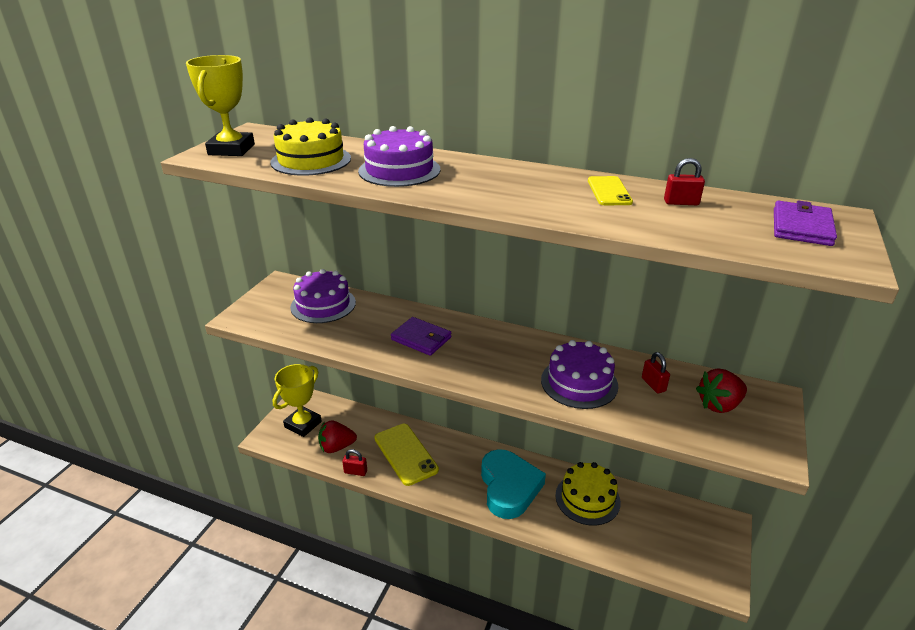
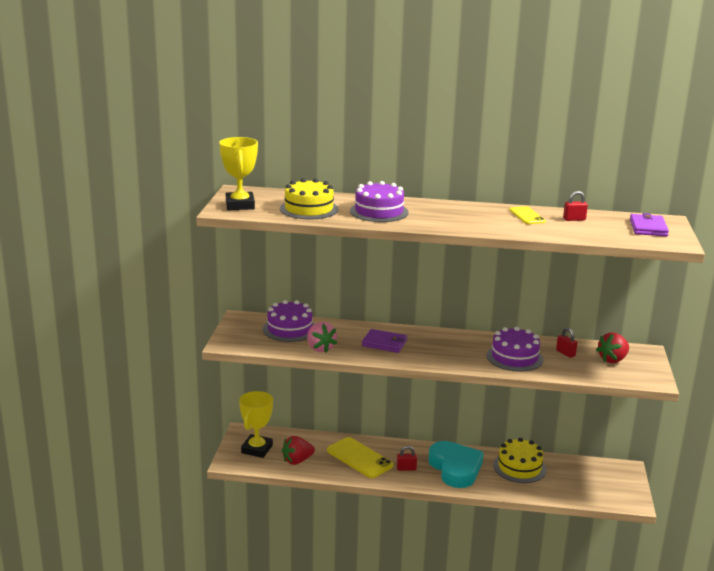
camera: 15 degrees left, 10 degrees down
red padlock [342,449,367,476] -> red padlock moved to [397,446,417,471]
none -> pink strawberry [307,322,337,353]

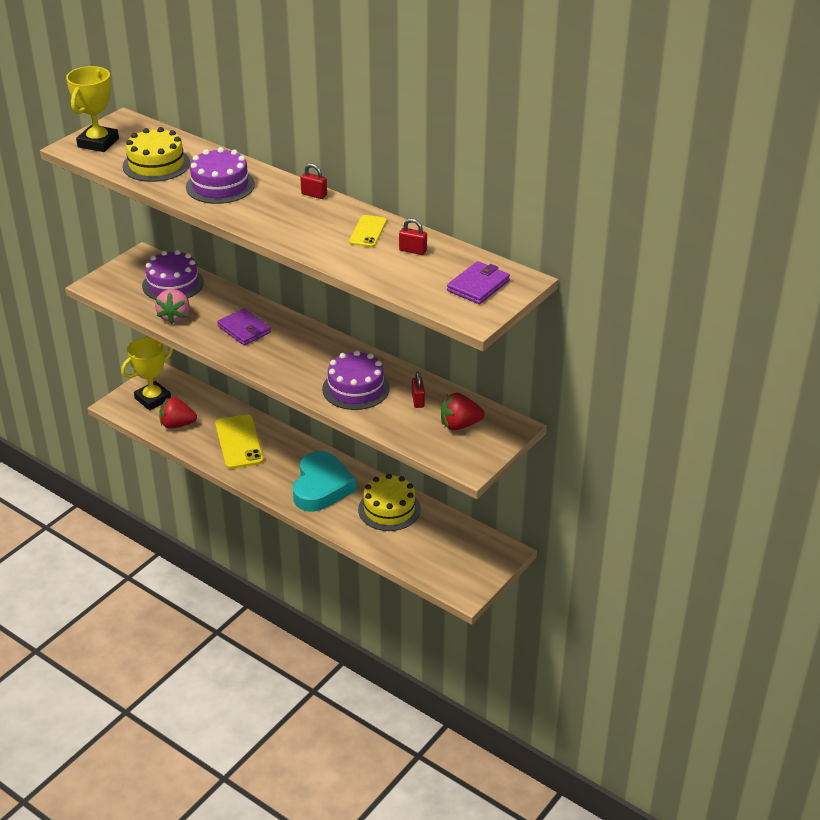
camera: 30 degrees right, 15 degrees up
red padlock [397,446,417,471] -> red padlock moved to [300,163,327,199]

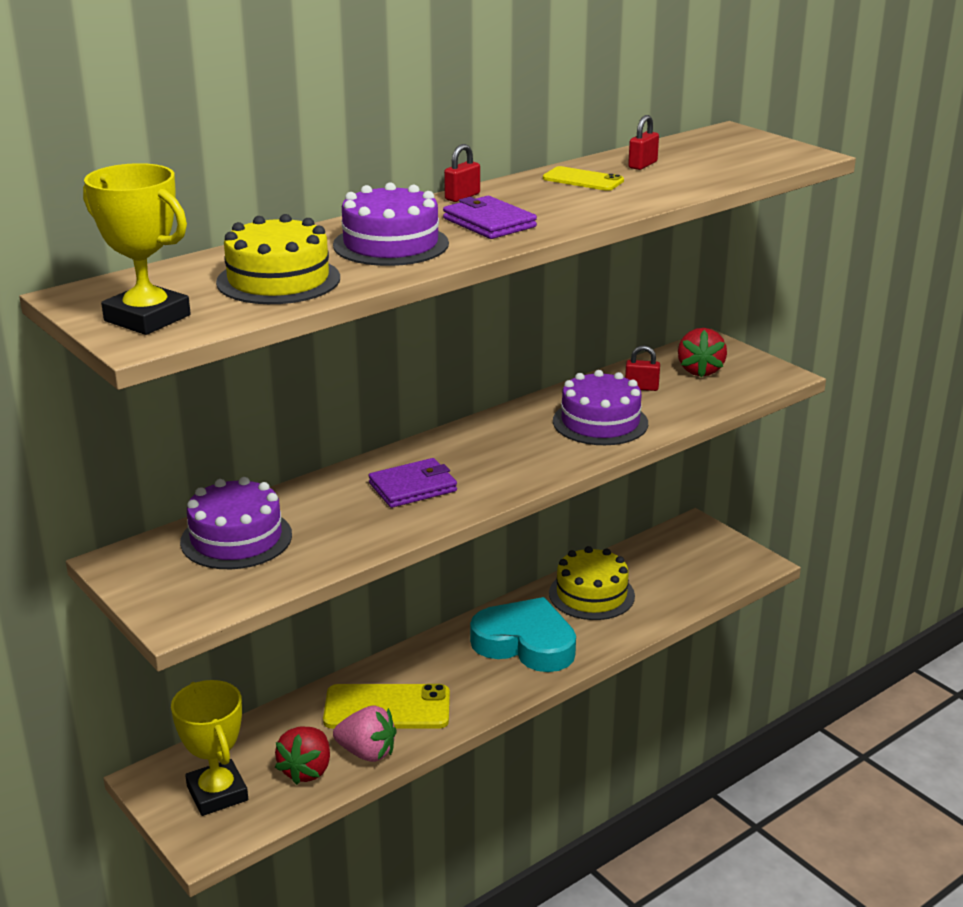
camera: 75 degrees left, 10 degrees down
pink strawberry [155,289,190,324] -> pink strawberry moved to [333,706,397,762]
purple wallet [447,261,510,304] -> purple wallet moved to [443,196,537,239]

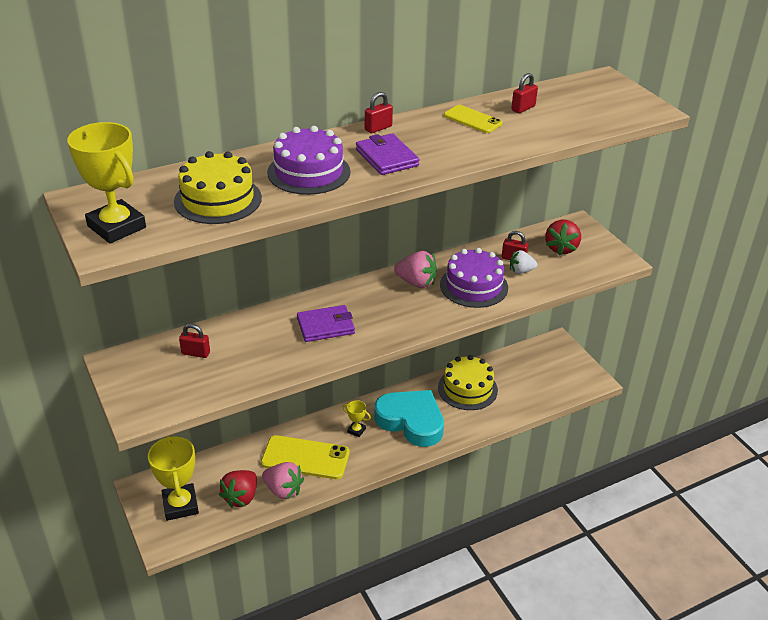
camera: 10 degrees right, 10 degrees up
purple cake [180,477,292,569] -> red padlock [179,324,210,358]
none -> yellow trophy [343,400,371,437]
none -> pink strawberry [394,251,437,288]
none -> white strawberry [510,250,537,274]

